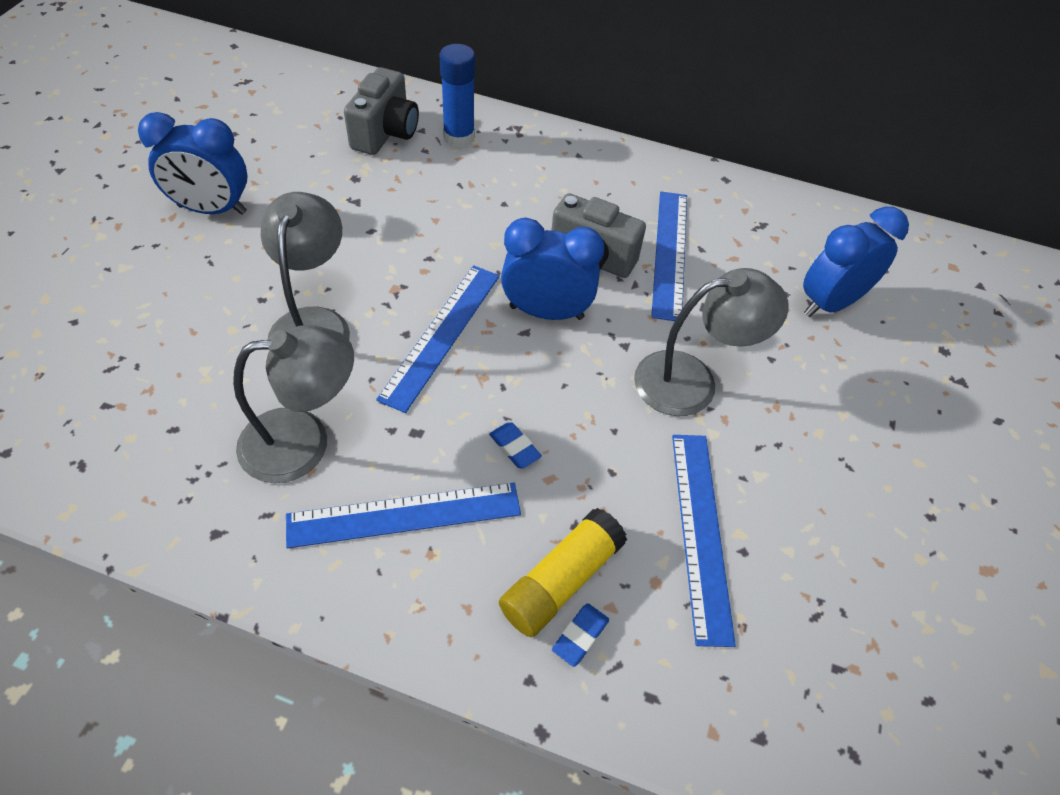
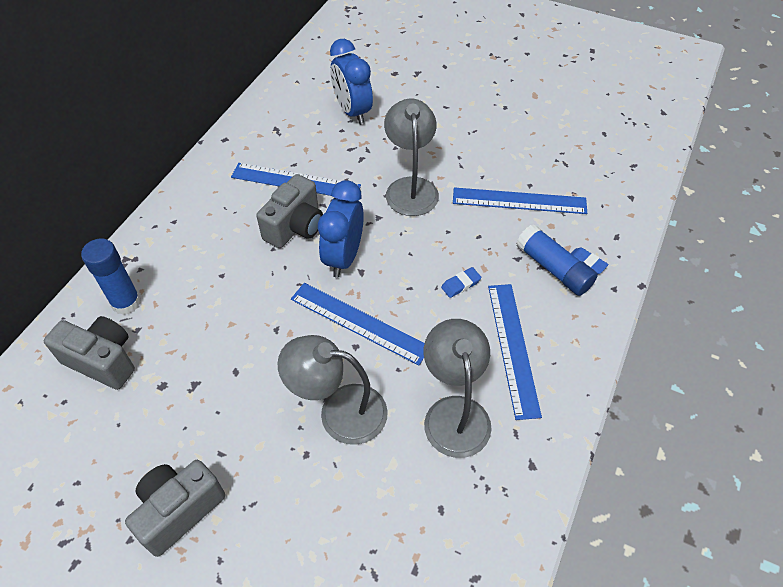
camera: 80 degrees left, 0 degrees up
blue clock [138,112,247,215] -> grey camera [125,460,225,557]
yellow glue stick [499,508,627,637] -> blue glue stick [516,224,598,296]

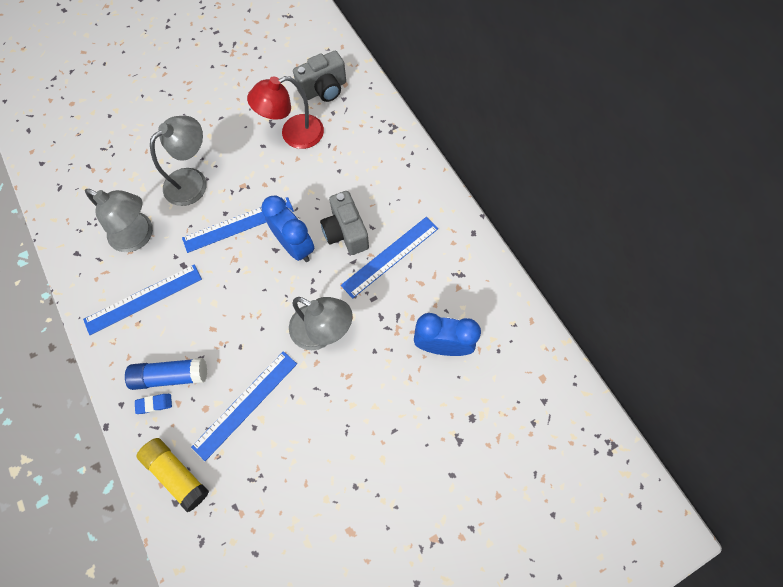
camera: 125 degrees right, 15 degrees up
blue glue stick [81,239,141,315] -> none
grey camera [125,460,225,557] -> none
blue eraser [441,267,481,298] -> none
blue ruler [488,284,542,420] -> blue ruler turned 60 degrees counterclockwise [83,264,202,335]
none -> yellow glue stick [137,438,209,512]
none -> red lamp [247,76,324,149]

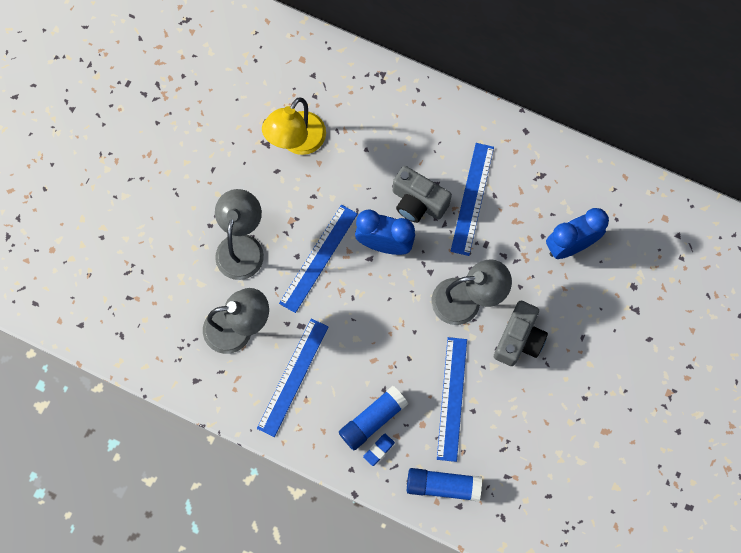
camera: 35 degrees left, 5 degrees up
yellow glue stick [137,438,209,512] -> blue glue stick [407,468,482,502]
red lamp [247,76,324,149] -> yellow lamp [262,97,326,155]
grey camera [293,51,346,102] -> grey camera moved to [494,301,548,366]

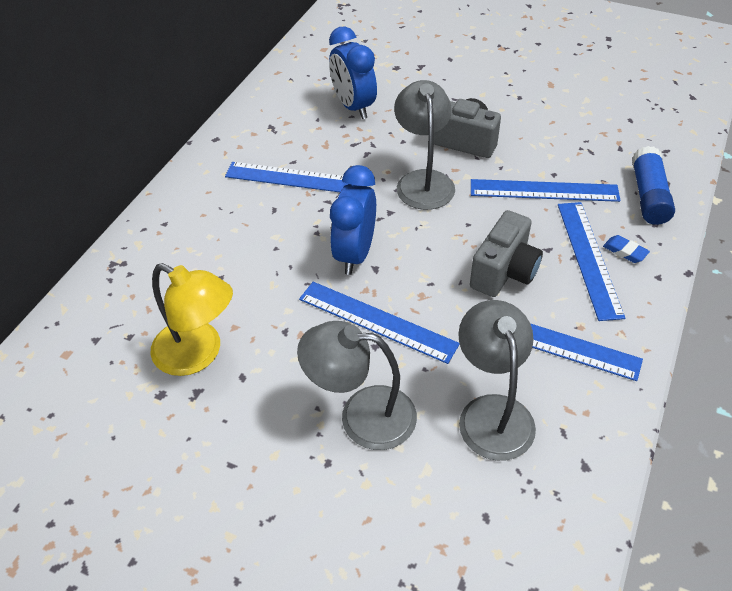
camera: 90 degrees left, 25 degrees down
blue glue stick [339,386,408,450] -> blue ruler [558,202,625,321]
grey camera [393,166,452,223] -> grey camera moved to [470,210,543,297]

